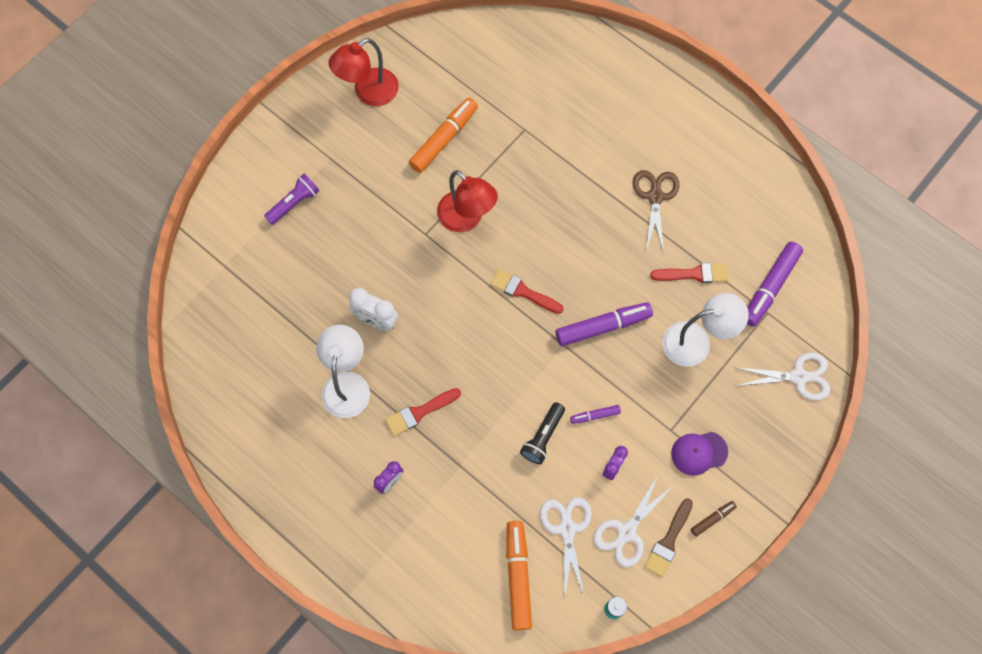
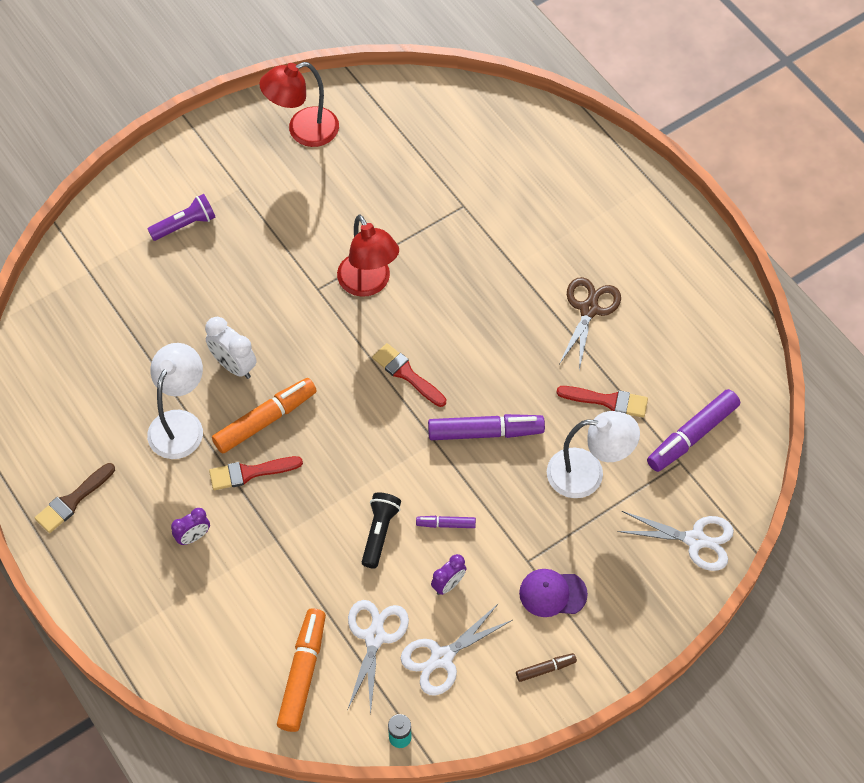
camera: 15 degrees right, 10 degrees down
orange marker [409,98,478,173] -> orange marker moved to [212,378,317,453]
black flashlight [520,402,565,464] -> black flashlight turned 150 degrees clockwise [362,492,401,569]
brown brush [644,498,693,577] -> brown brush moved to [35,463,115,533]

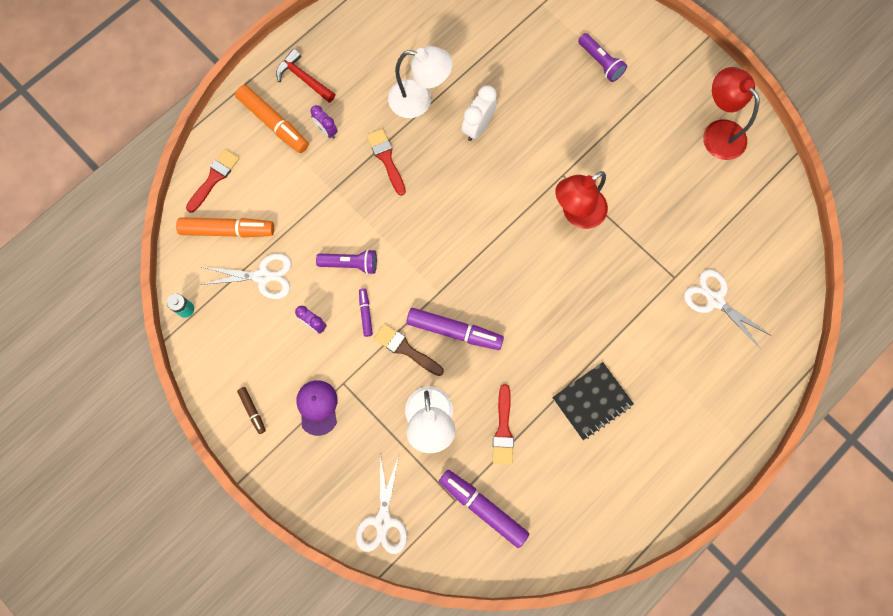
camera: 80 degrees right, 15 degrees up
brown brush [35,463,115,533] -> brown brush moved to [374,324,444,376]
orange marker [212,378,317,453] -> orange marker moved to [235,85,309,153]
black flashlight [362,492,401,569] -> purple flashlight [316,249,377,275]
red brush [372,343,446,407] -> red brush moved to [186,149,239,213]
white scissors [401,603,512,696] -> white scissors moved to [684,269,772,348]
purple marker [428,414,545,440] -> purple marker turned 60 degrees counterclockwise [406,308,504,350]
brown scissors [559,277,621,370] -> black notebook [552,362,634,440]
none -> red hammer [276,49,335,103]

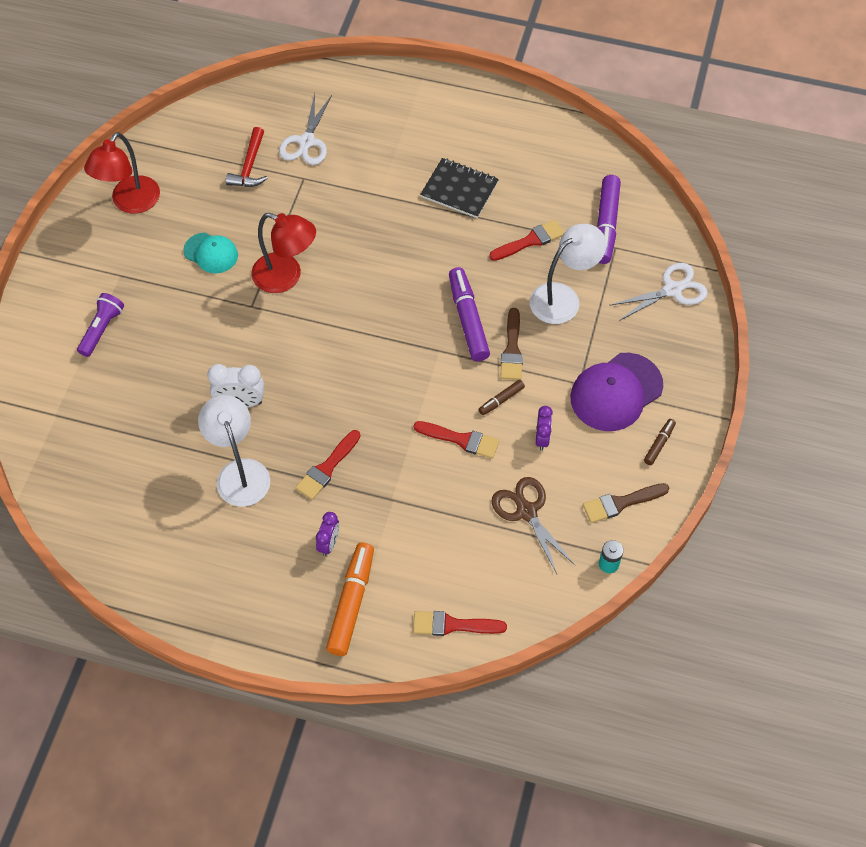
camera: 120 degrees left, 15 degrees down
orange marker [176,217,274,238] -> none
white scissors [200,253,291,299] -> brown scissors [491,477,575,574]
red hammer [276,49,335,103] -> red hammer moved to [226,127,268,187]
purple cap [296,380,338,436] -> purple cap [570,353,663,431], size x1.65
purple flashlight [316,249,377,275] -> red brush [414,421,499,459]
purple marker [359,288,373,337] -> brown marker [478,380,525,415]
none -> turquoise cap [183,233,238,273]
none -> brown brush [583,483,669,523]

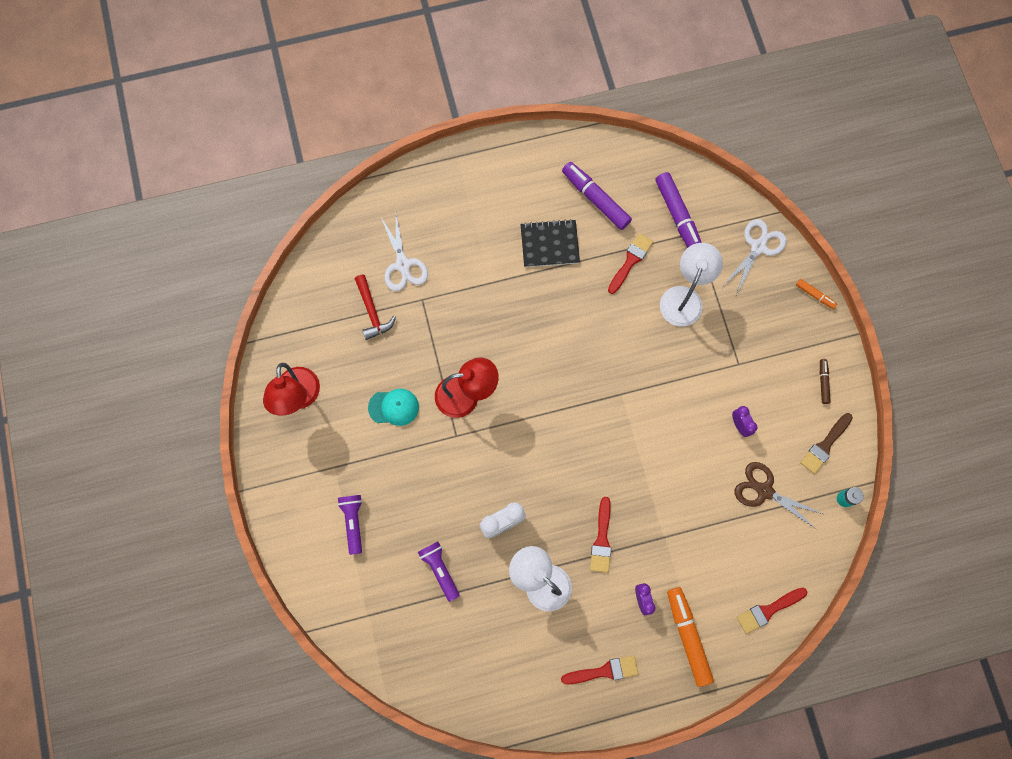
camera: 30 degrees left, 15 degrees up
red brush [414,421,499,459] -> red brush moved to [561,655,639,685]
purple marker [449,267,490,361] -> purple marker moved to [562,162,632,230]
brown marker [478,380,525,415] -> none
brown brush [500,308,523,380] -> none
purple cap [570,353,663,431] -> none
none -> purple flashlight [418,541,460,602]
none -> orange marker [796,279,837,309]

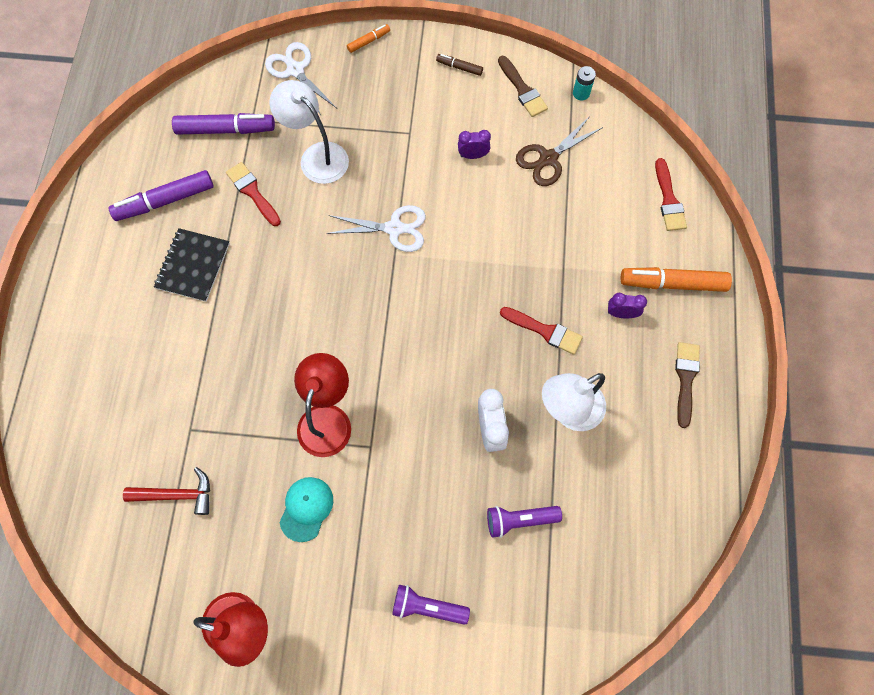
camera: 70 degrees left, 5 degrees down
white scissors [381,214,428,291] -> white scissors moved to [327,205,426,252]
red brush [561,655,639,685] -> brown brush [675,342,700,428]

